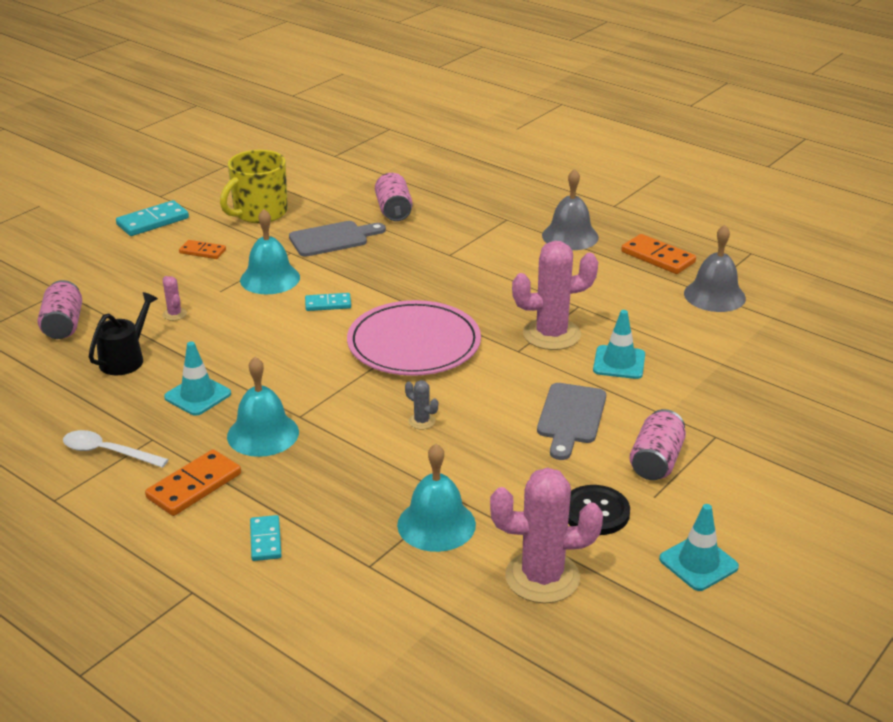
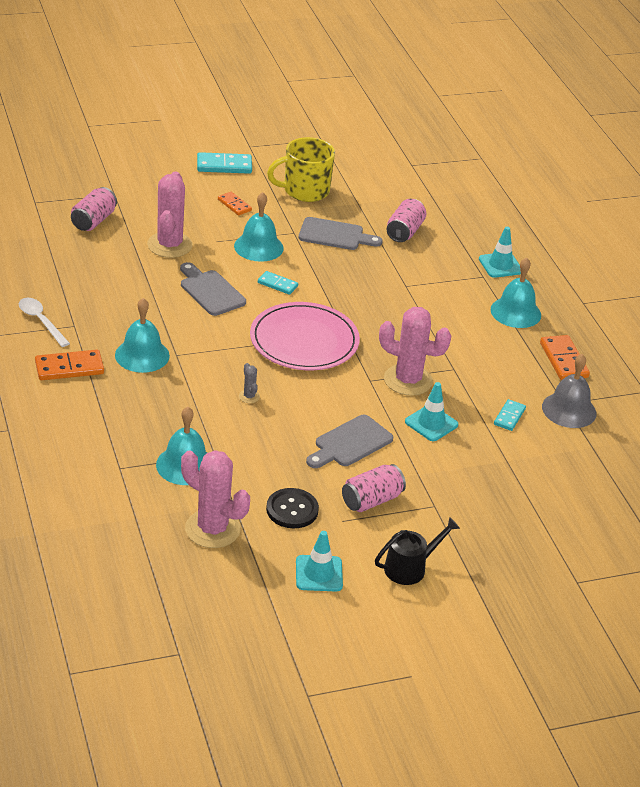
camera: 30 degrees right, 5 degrees up
black watering can [89,292,158,375] -> black watering can moved to [375,517,460,585]
pink cactus [163,276,187,321] -> pink cactus [147,171,193,258], size x2.36
turquoise traffic cone [164,341,231,416] -> turquoise traffic cone moved to [479,227,521,278]
turquoise domino [250,515,281,561] -> turquoise domino moved to [494,399,526,431]
grey bell [542,169,599,250] -> turquoise bell [491,257,541,328]
none -> grey cutting board [180,262,246,316]

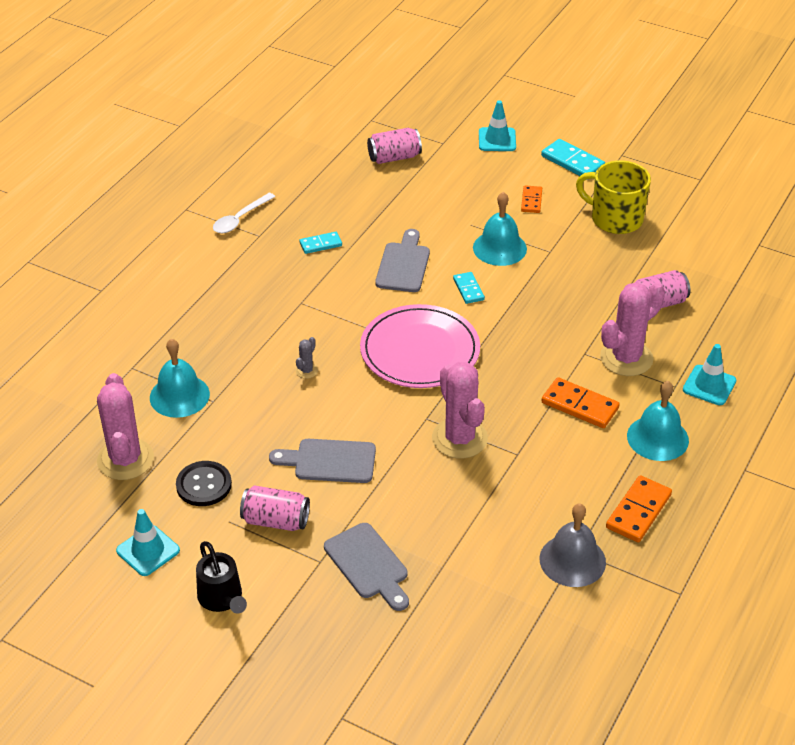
camera: 50 degrees right, 5 degrees up
white spoon [19,298,70,347] -> white spoon turned 150 degrees counterclockwise [213,193,275,233]
orange domino [35,350,104,380] -> orange domino moved to [542,377,620,428]
turquoise bell [115,298,170,373] -> none
pink cactus [147,171,193,258] -> pink cactus moved to [600,282,665,376]
grey cutting board [299,217,383,250] -> grey cutting board moved to [324,523,409,611]
black watering can [375,517,460,585] -> black watering can turned 45 degrees clockwise [196,541,247,614]
turquoise traffic cone [405,382,458,441] -> turquoise traffic cone moved to [479,100,516,151]
turquoise domino [494,399,526,431] -> turquoise domino moved to [299,232,342,254]

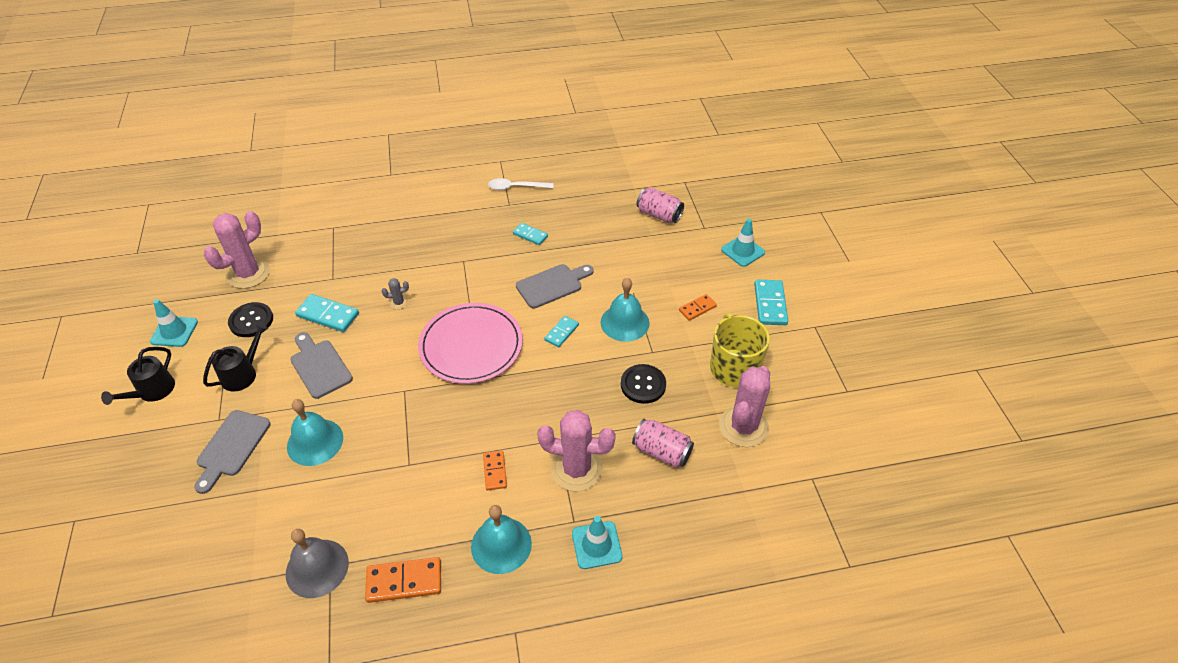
camera: 50 degrees right, 5 degrees up
turquoise bell [150,339,210,418] -> turquoise bell moved to [287,399,343,466]
pink can [240,486,310,531] -> black watering can [203,323,268,392]
pink cactus [432,362,488,459] -> pink cactus moved to [719,366,770,447]
orange domino [542,377,620,428] -> orange domino [483,451,507,491], size x0.62
none -> turquoise domino [295,294,359,332]
none -> black button [621,364,666,404]

